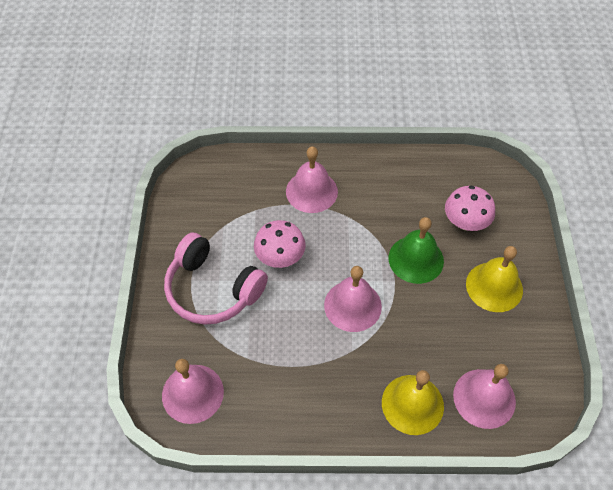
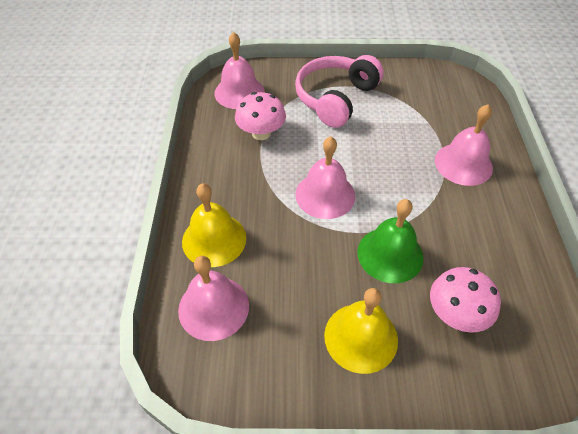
camera: 90 degrees right, 5 degrees down
pink mushroom [254,220,306,268] -> pink mushroom moved to [235,92,286,140]

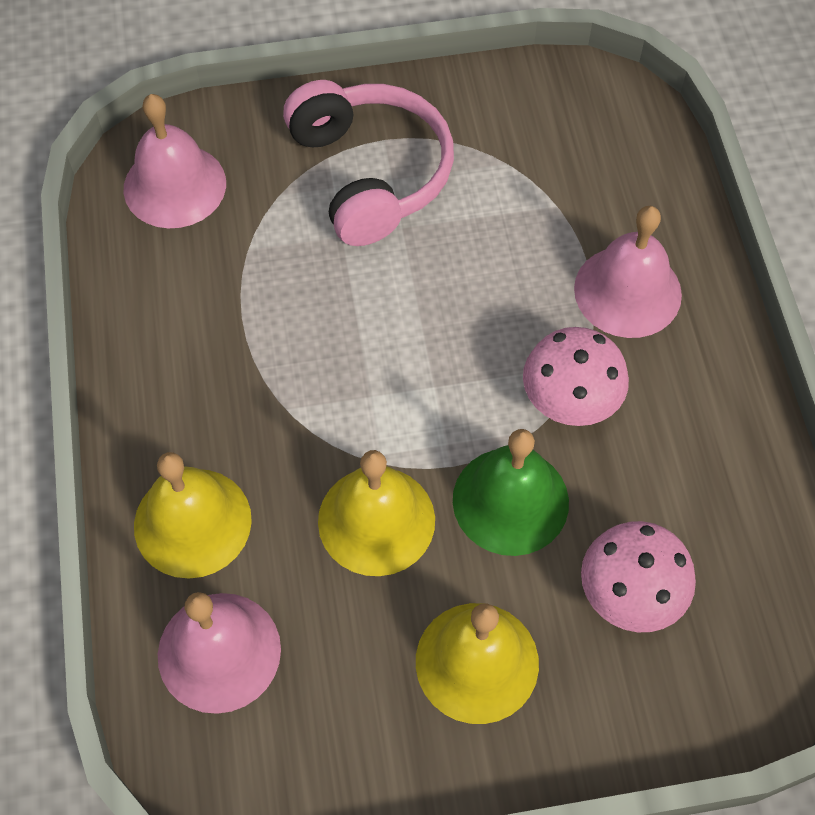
camera: 10 degrees left, 10 degrees up
pink mushroom [235,92,286,140] -> pink mushroom moved to [523,327,629,426]
pink headphones [295,55,384,128] -> pink headphones turned 135 degrees clockwise [283,80,454,246]
pink bell [295,136,355,219] -> none
none -> yellow bell [318,450,435,576]

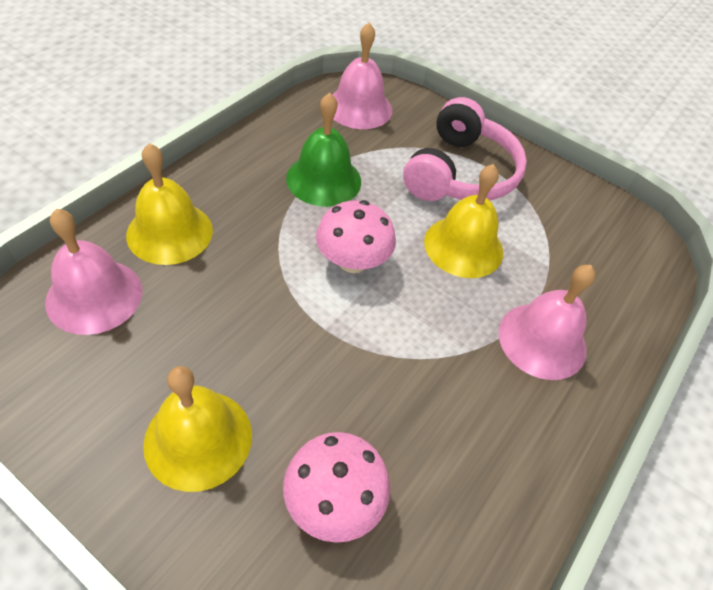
camera: 40 degrees right, 10 degrees down
yellow bell [318,450,435,576] -> yellow bell moved to [424,164,503,278]
green bell [453,429,569,556] -> green bell moved to [286,93,361,207]
pink mushroom [523,327,629,426] -> pink mushroom moved to [316,200,396,273]

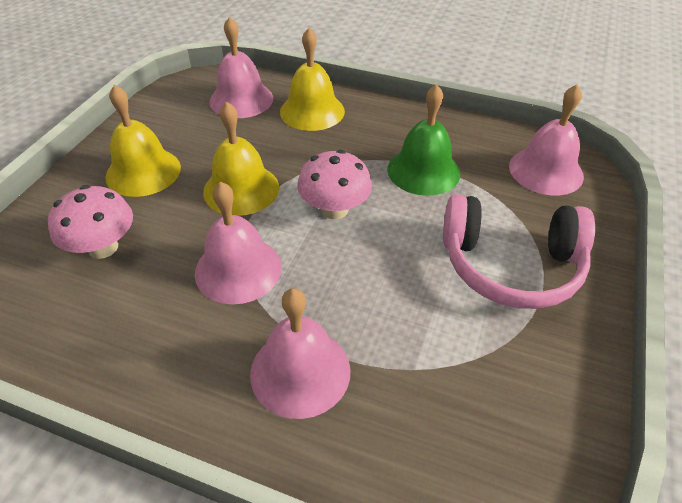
camera: 80 degrees right, 5 degrees down
yellow bell [424,164,503,278] -> yellow bell moved to [203,102,279,216]
none -> pink bell [195,182,282,304]

